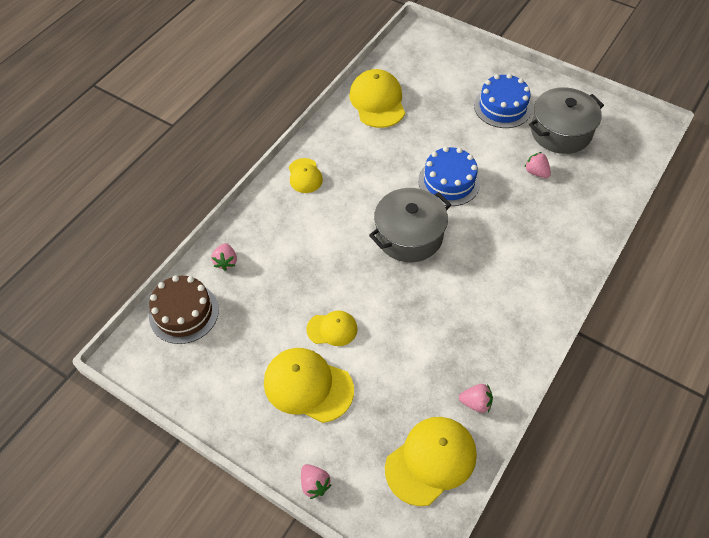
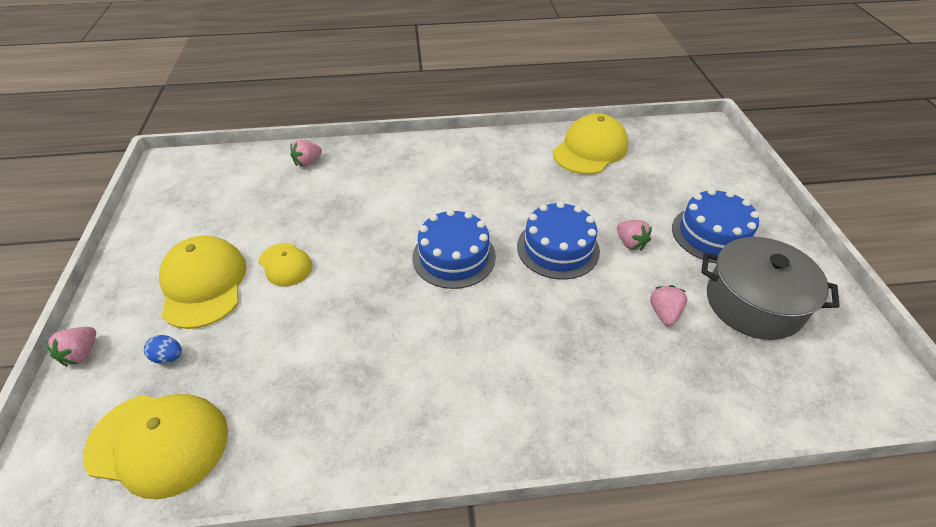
camera: 50 degrees right, 10 degrees down
brown cake [149,275,219,344] -> none
yellow cap [289,158,323,193] -> none
grey pot [369,188,451,262] -> blue cake [412,209,496,289]
pink strawberry [459,384,493,413] -> pink strawberry moved to [617,220,652,251]
none -> blue egg [144,335,182,364]

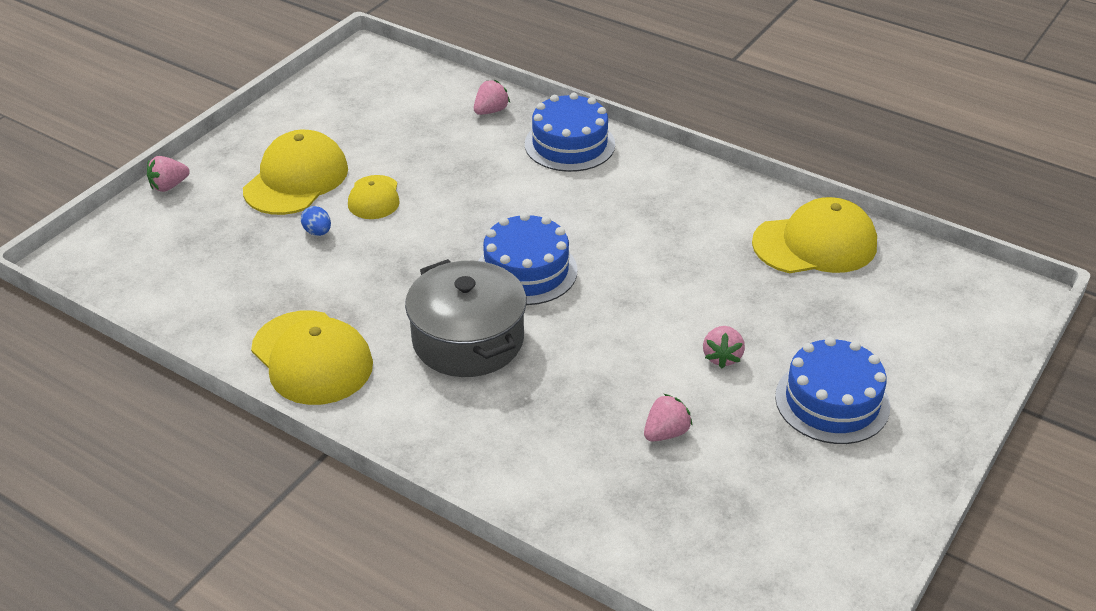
camera: 40 degrees right, 5 degrees down
yellow cap [83,394,228,499] -> yellow cap moved to [251,310,373,405]
blue egg [144,335,182,364] -> blue egg moved to [301,206,331,236]
pink strawberry [290,140,322,167] -> pink strawberry turned 135 degrees clockwise [474,80,510,115]
blue cake [517,201,600,280] -> blue cake moved to [525,93,615,172]
grey pot [701,237,840,340] -> grey pot moved to [405,259,527,377]

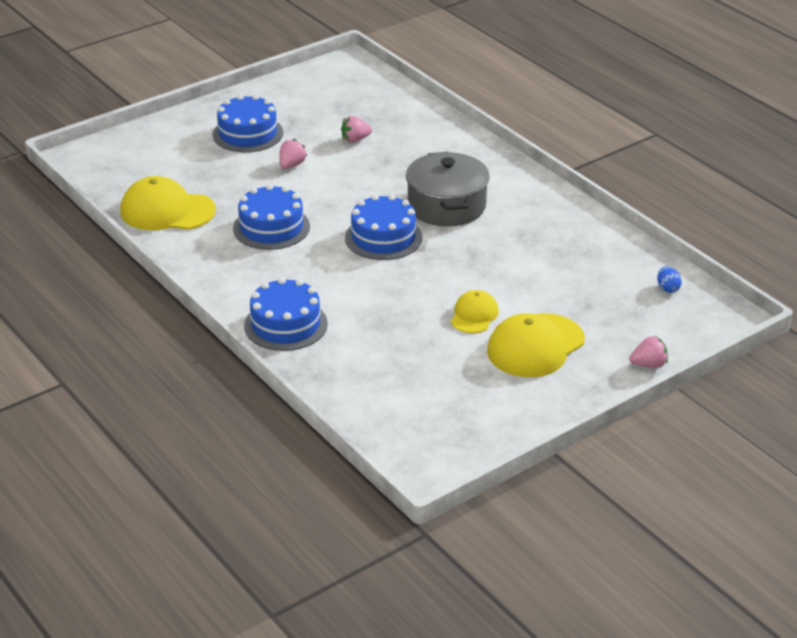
camera: 160 degrees left, 5 degrees down
yellow cap [251,310,373,405] -> none
blue egg [301,206,331,236] -> blue egg moved to [657,266,682,293]
pink strawberry [474,80,510,115] -> none
none -> blue cake [233,184,310,250]

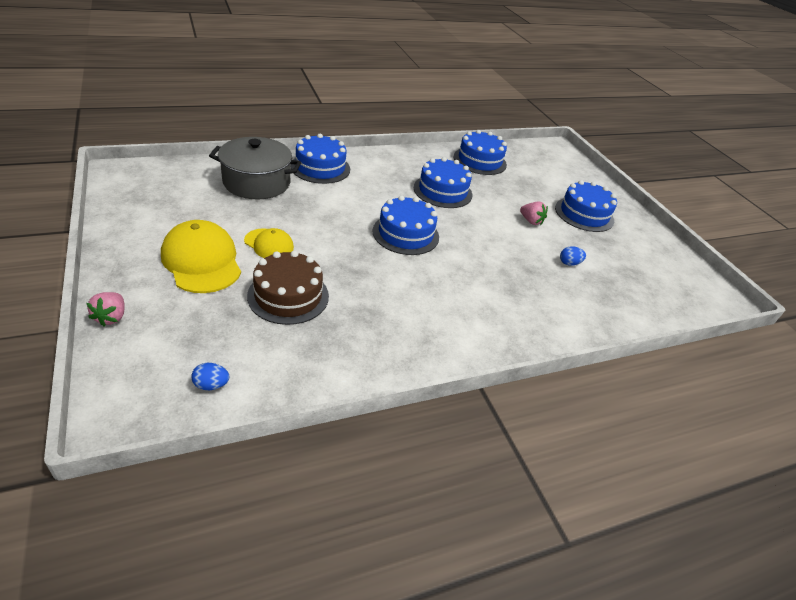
camera: 100 degrees right, 5 degrees up
yellow cap [120,176,216,230] -> blue cake [454,130,507,175]
pink strawberry [341,116,372,143] -> blue egg [560,246,586,266]
grey pot [406,152,490,227] -> grey pot moved to [209,137,301,199]
none -> brown cake [247,251,329,325]

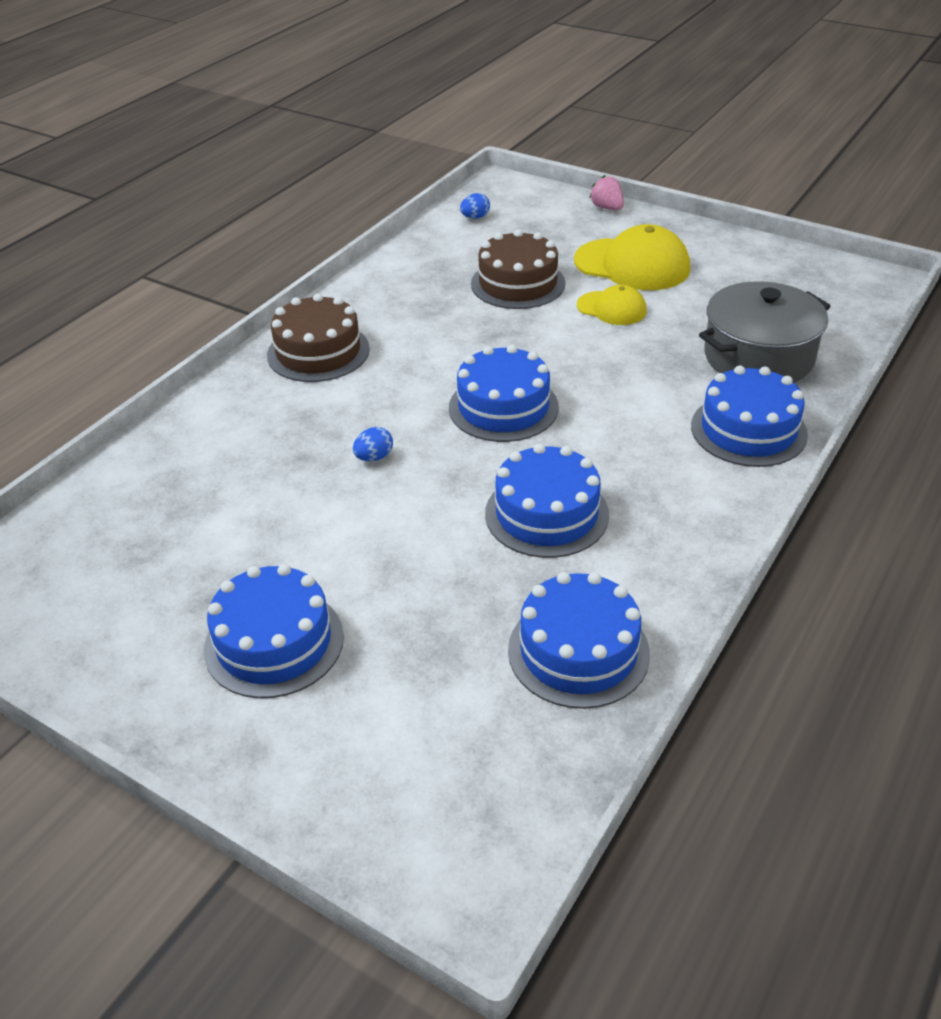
camera: 150 degrees right, 0 degrees up
yellow cap [244,228,294,258] -> yellow cap turned 150 degrees counterclockwise [577,285,647,325]
pink strawberry [520,202,548,225] -> none
blue egg [560,246,586,266] -> blue egg moved to [353,427,393,461]
none -> brown cake [267,293,370,382]

